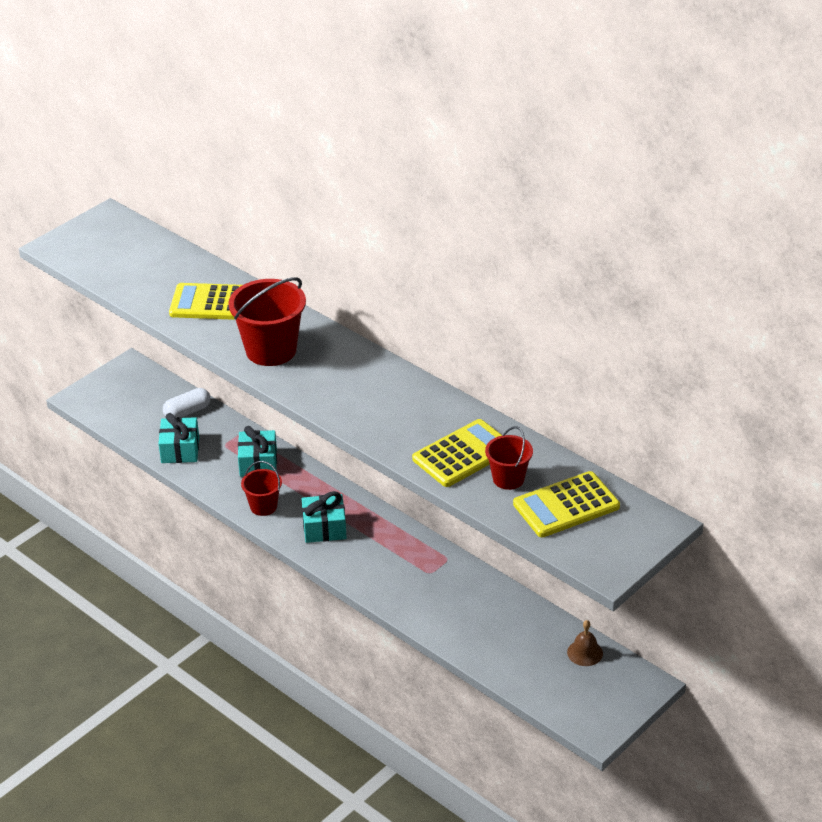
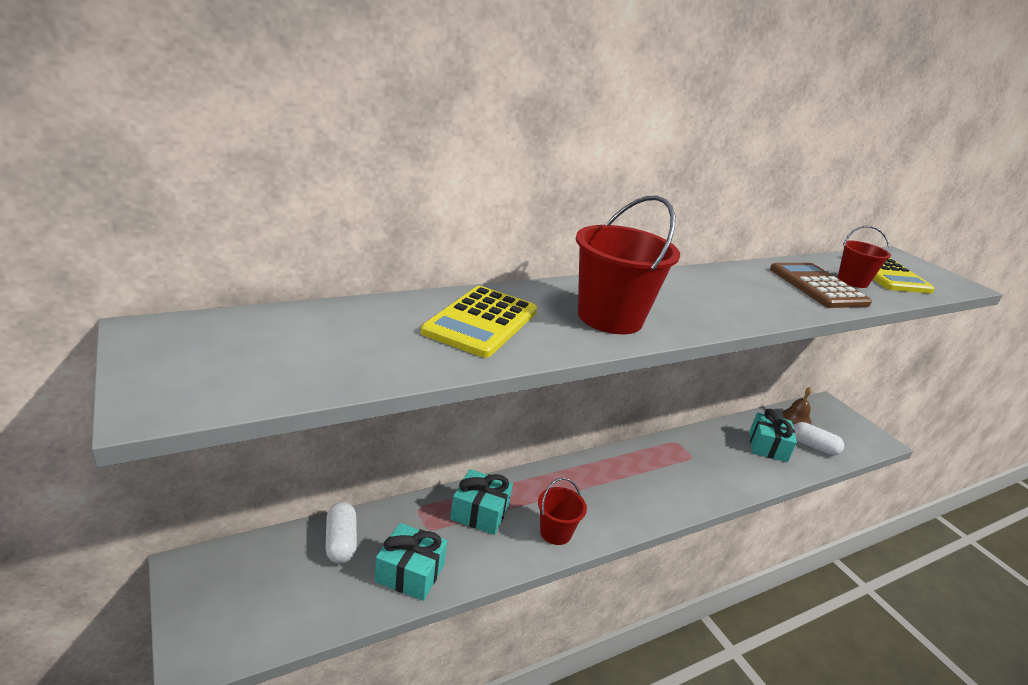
camera: 75 degrees left, 10 degrees down
turquoise gift [302,491,347,543] -> turquoise gift moved to [749,409,797,462]
yellow calculator [412,419,502,487] -> brown calculator [770,263,872,308]
none -> white capsule [793,422,844,455]

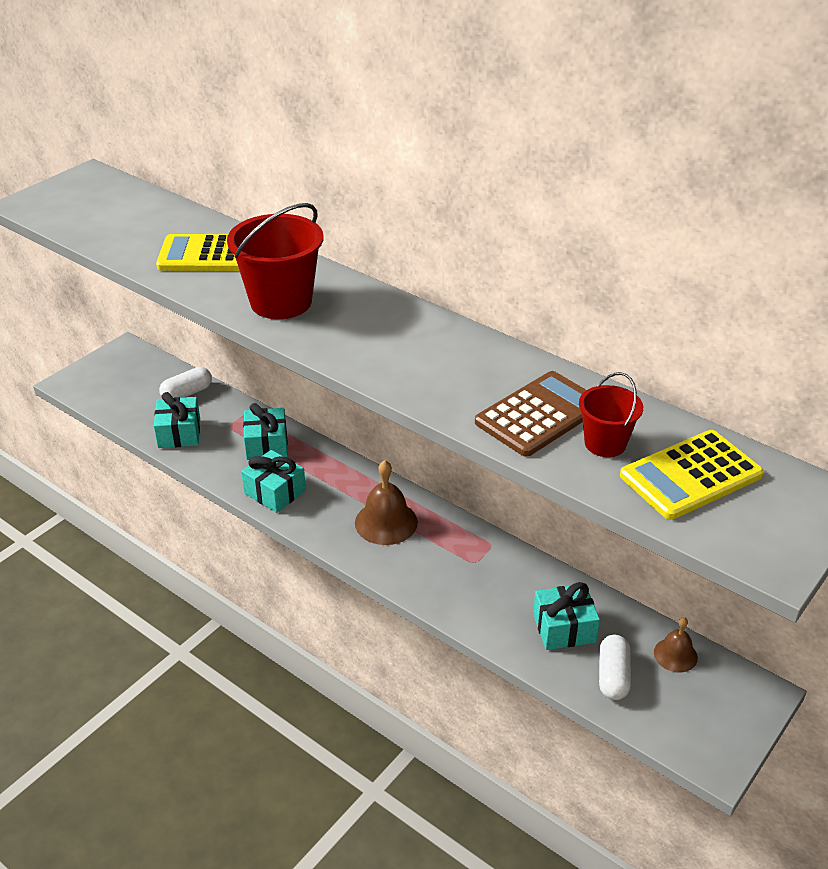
camera: 70 degrees right, 10 degrees up
red bucket [538,478,587,545] -> turquoise gift [241,450,306,513]
none -> brown bell [355,460,418,545]

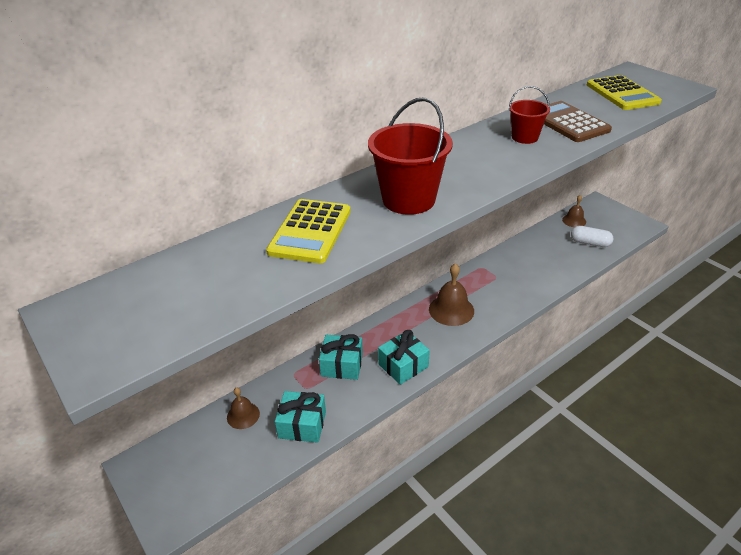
camera: 75 degrees left, 0 degrees up
white capsule [159,367,212,398] -> brown bell [227,388,260,429]
turquoise gift [533,582,600,650] -> none
red bucket [579,372,643,457] -> red bucket moved to [509,86,550,144]

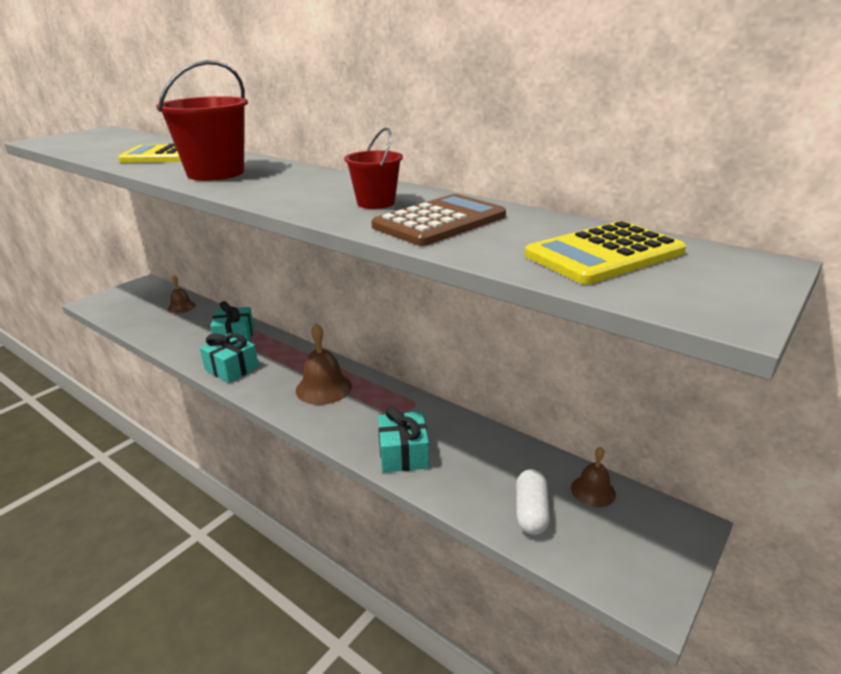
camera: 75 degrees right, 10 degrees down
turquoise gift [275,391,326,443] -> turquoise gift moved to [378,406,429,473]

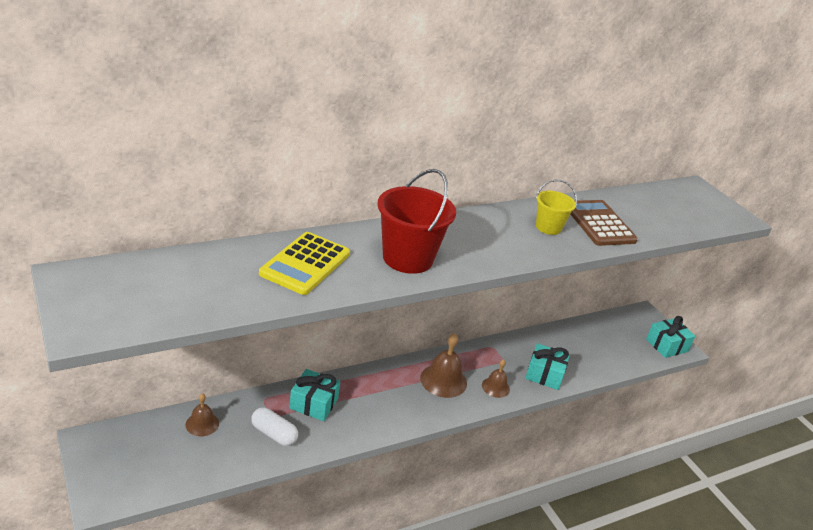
camera: 70 degrees left, 5 degrees up
turquoise gift [200,333,259,383] -> turquoise gift moved to [646,316,695,358]
red bucket [344,127,403,209] -> yellow bucket [536,180,577,235]
white capsule [516,469,550,535] -> white capsule moved to [251,407,298,446]
yellow calculator [525,221,686,284] -> none
brown bell [571,447,616,507] -> brown bell moved to [482,359,510,398]

